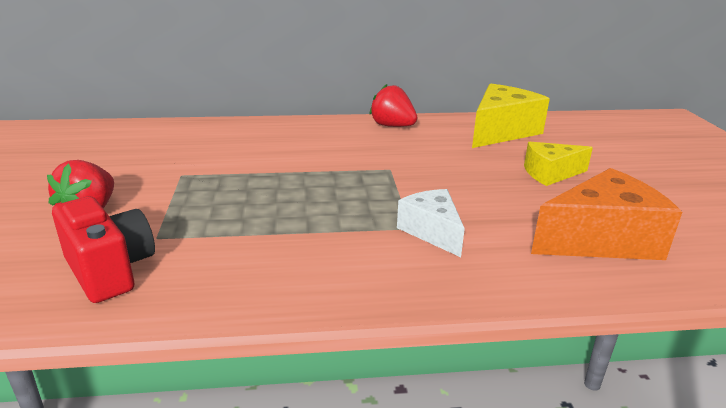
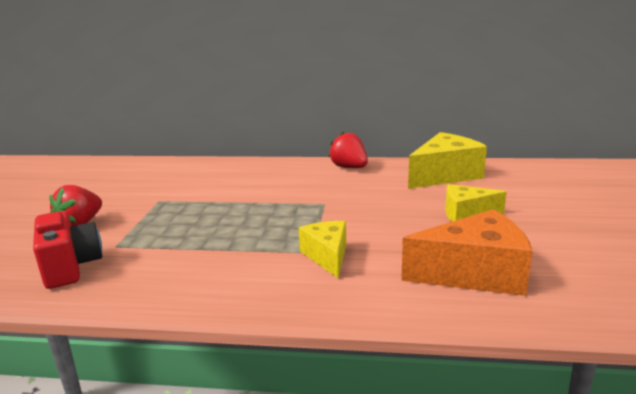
camera: 15 degrees right, 5 degrees down
white cheese [397,189,465,257] -> yellow cheese [299,221,346,278]

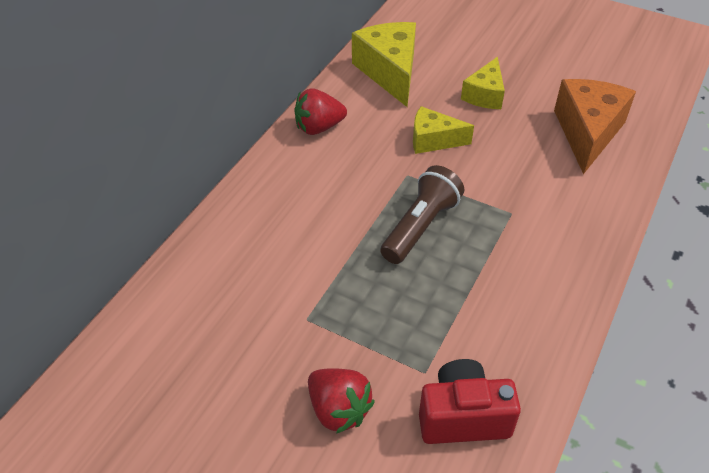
camera: 70 degrees left, 25 degrees up
yellow cheese [299,221,346,278] -> yellow cheese moved to [413,106,474,154]
none -> brown flashlight [380,165,464,264]

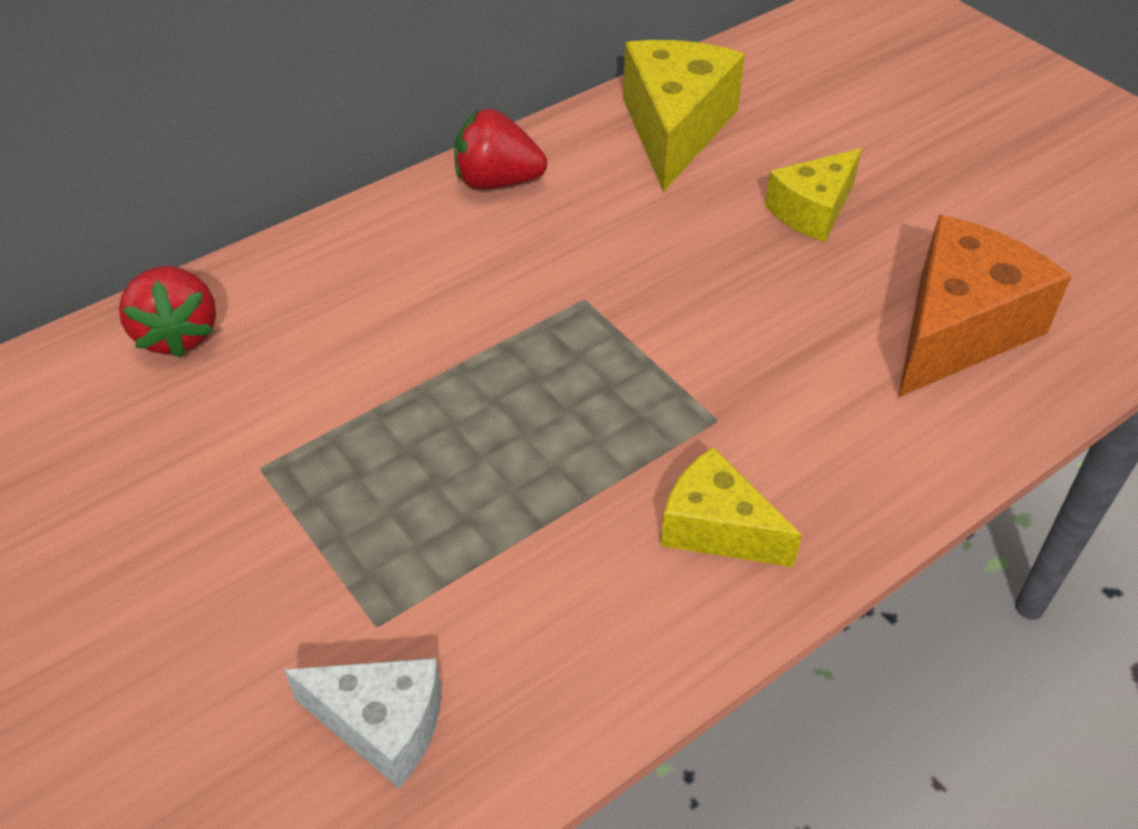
camera: 25 degrees right, 0 degrees up
red strawberry [308,368,375,434] -> red strawberry moved to [119,266,216,358]
brown flashlight [380,165,464,264] -> none
yellow cheese [413,106,474,154] -> yellow cheese moved to [661,447,802,567]
red camera [419,359,521,444] -> white cheese [284,658,441,788]

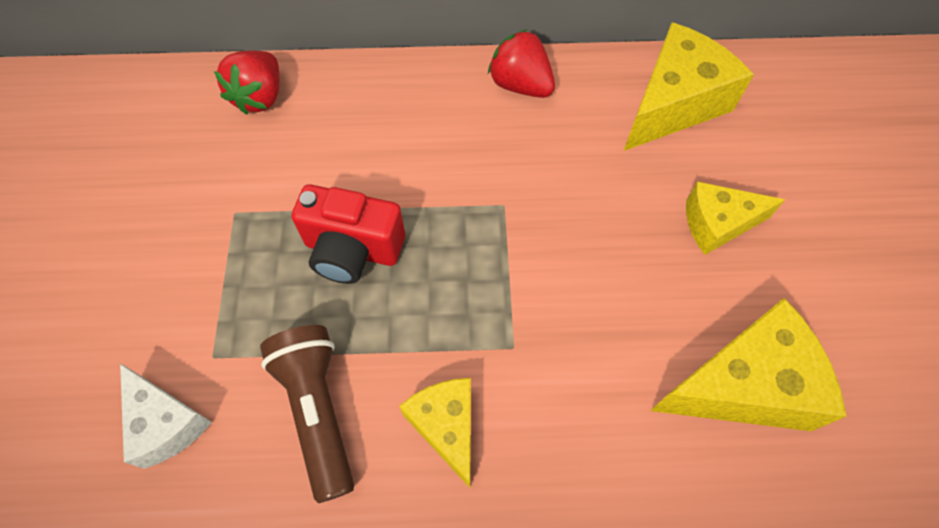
camera: 35 degrees right, 15 degrees up
orange cheese [898,215,1072,398] -> yellow cheese [650,298,847,431]
none -> brown flashlight [260,325,354,503]
none -> red camera [292,184,405,284]

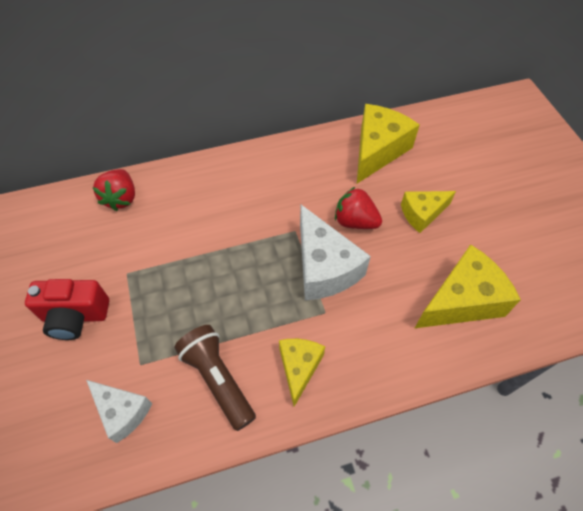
camera: 15 degrees left, 5 degrees down
red camera [292,184,405,284] -> red camera moved to [25,279,109,340]
yellow cheese [399,378,471,488] -> yellow cheese turned 45 degrees clockwise [279,339,325,407]
red strawberry [488,30,555,98] -> red strawberry moved to [335,187,382,229]
none -> white cheese [300,205,371,301]

